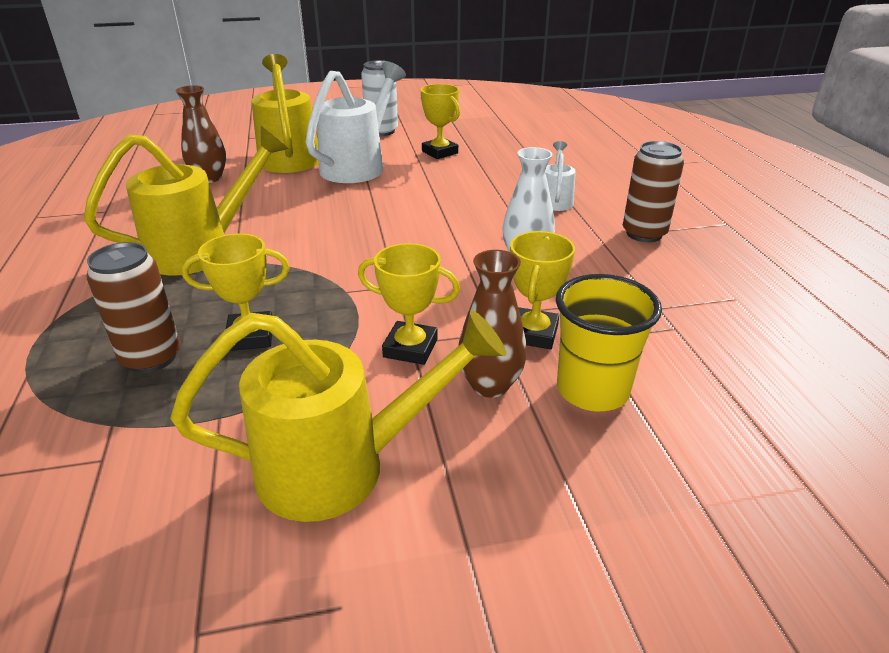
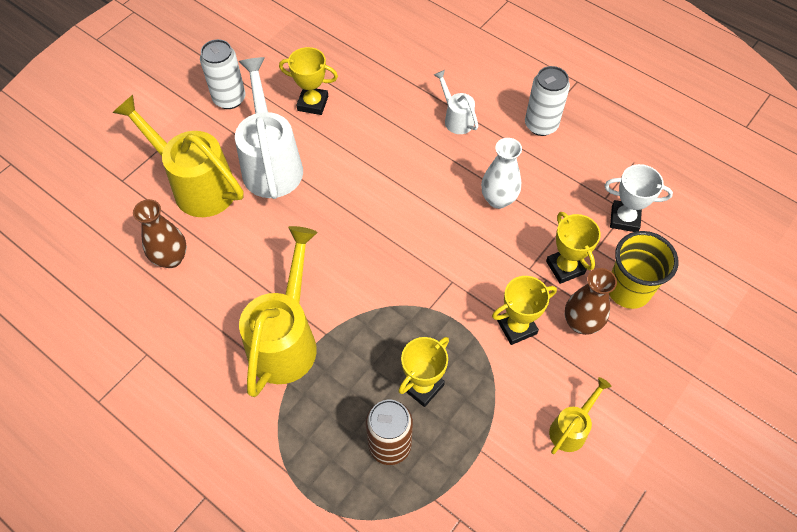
camera: 40 degrees left, 25 degrees up
yellow watering can [170,310,506,522] -> yellow watering can [549,377,612,454], size x0.50
brown can [623,141,684,242] -> white can [525,66,570,136]
none -> white trophy [604,164,673,232]

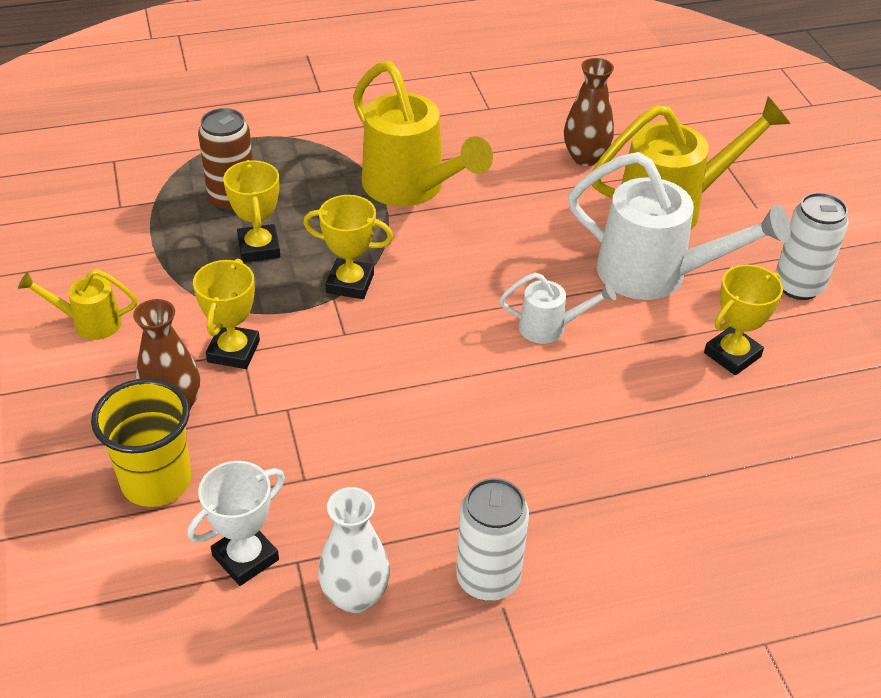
camera: 125 degrees right, 15 degrees down
white watering can [434,70,478,134] -> white watering can moved to [499,273,616,344]
white vase [481,138,522,209] -> white vase moved to [318,487,390,613]
yellow trophy [546,212,601,284] -> yellow trophy moved to [303,195,393,299]
yellow watering can [549,377,612,454] -> yellow watering can turned 105 degrees clockwise [18,269,137,340]

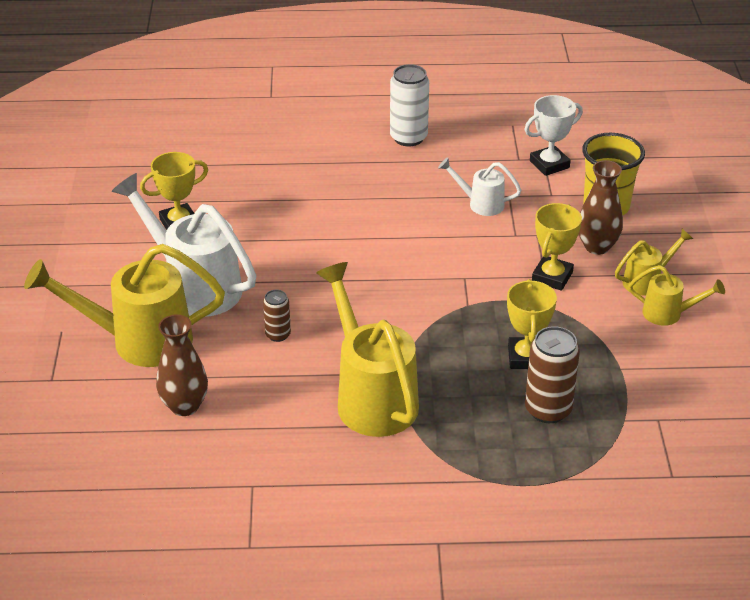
camera: 165 degrees left, 5 degrees down
yellow trophy [303,195,393,299] -> none
white vase [318,487,390,613] -> none
white watering can [499,273,616,344] -> white watering can moved to [438,157,521,216]
white can [776,192,849,300] -> none
none -> brown can [263,290,291,342]
none -> yellow watering can [615,229,693,296]

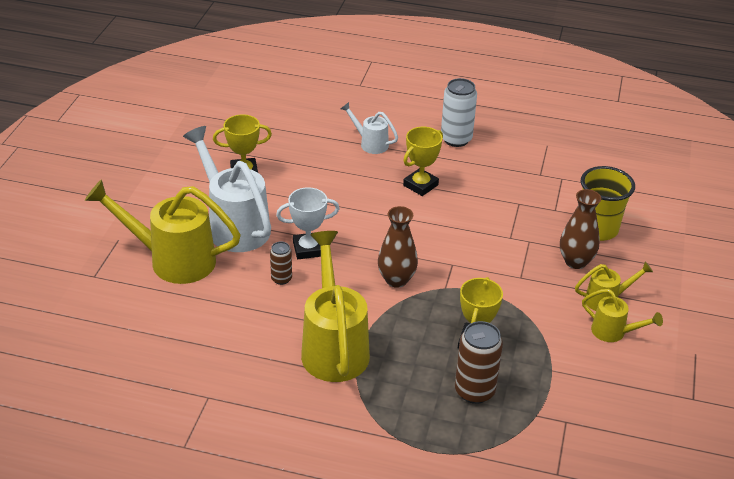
camera: 15 degrees right, 0 degrees up
brown vase [156,314,208,416] -> brown vase moved to [378,206,418,288]
white watering can [438,157,521,216] -> white watering can moved to [341,102,398,154]
white trophy [525,95,583,176] -> white trophy moved to [276,187,340,259]
yellow trophy [532,203,582,291] -> yellow trophy moved to [403,127,443,196]

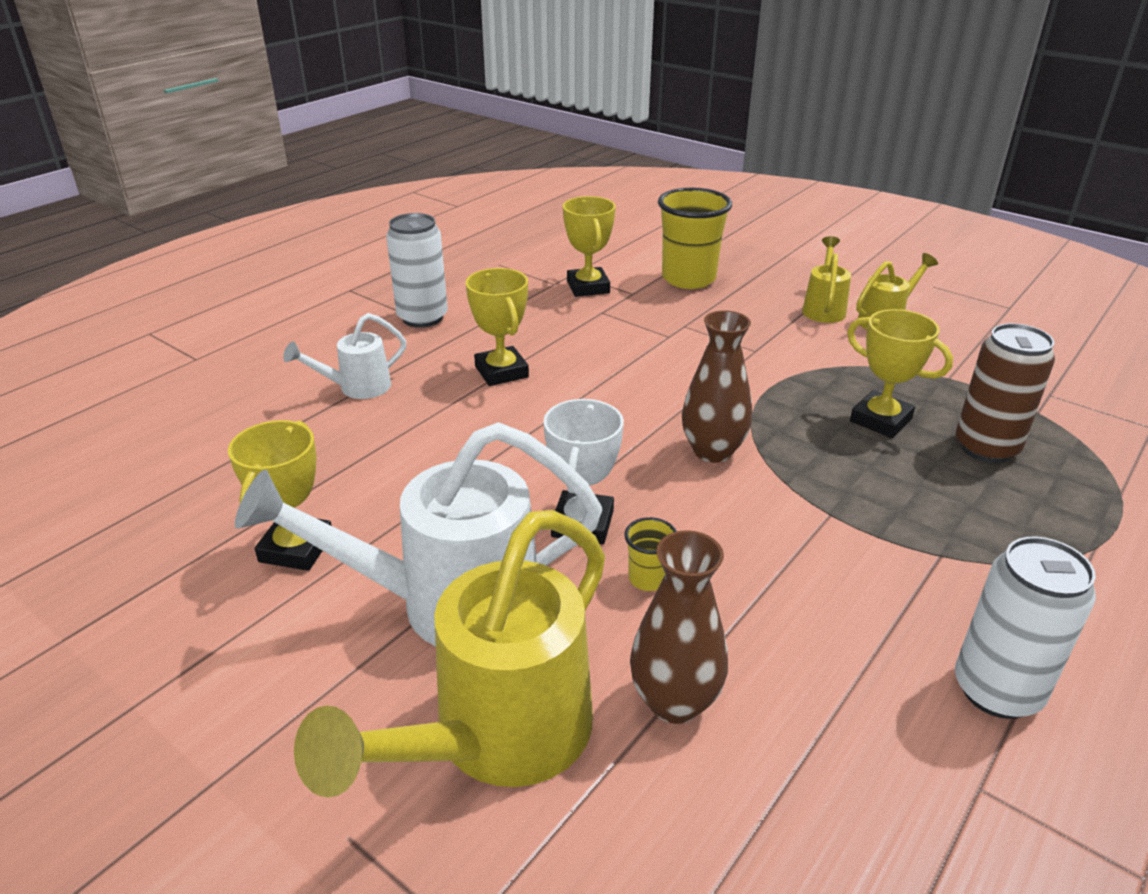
camera: 65 degrees left, 5 degrees down
brown can [270,242,292,285] -> yellow cup [624,517,677,591]
yellow watering can [301,231,370,382] -> none
brown vase [560,189,601,269] -> brown vase moved to [630,530,728,724]
none -> yellow trophy [563,196,616,297]
none -> white can [955,536,1096,719]

